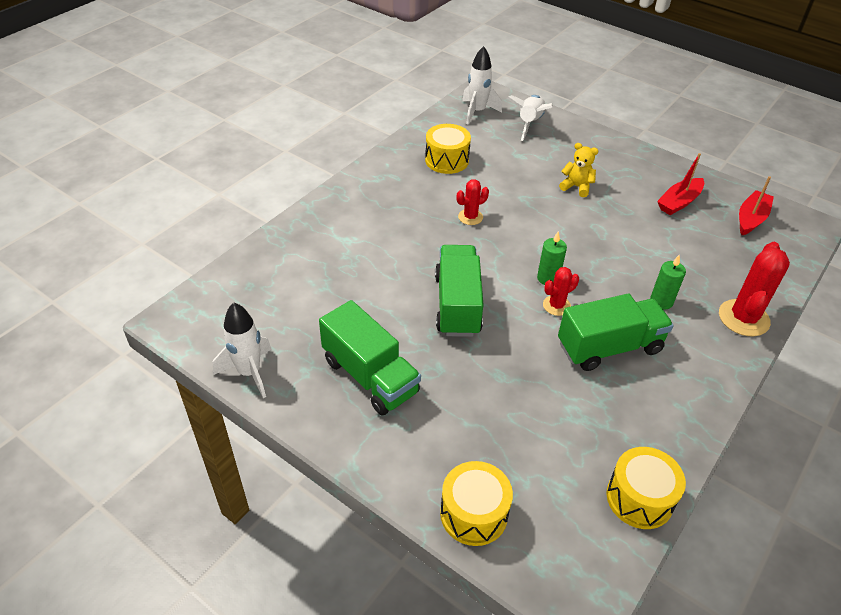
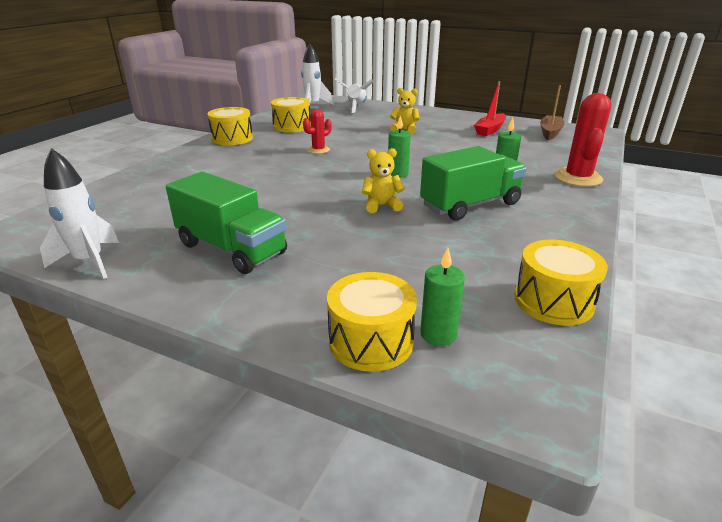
camera: 10 degrees left, 15 degrees down
green truck [435,245,483,337] -> none
red cactus [543,267,579,316] -> none
red boat [739,176,774,235] -> brown boat [540,86,564,140]
none -> yellow drum [207,107,253,145]
none -> yellow teddy bear [362,148,405,213]
none -> green candle [420,248,465,346]

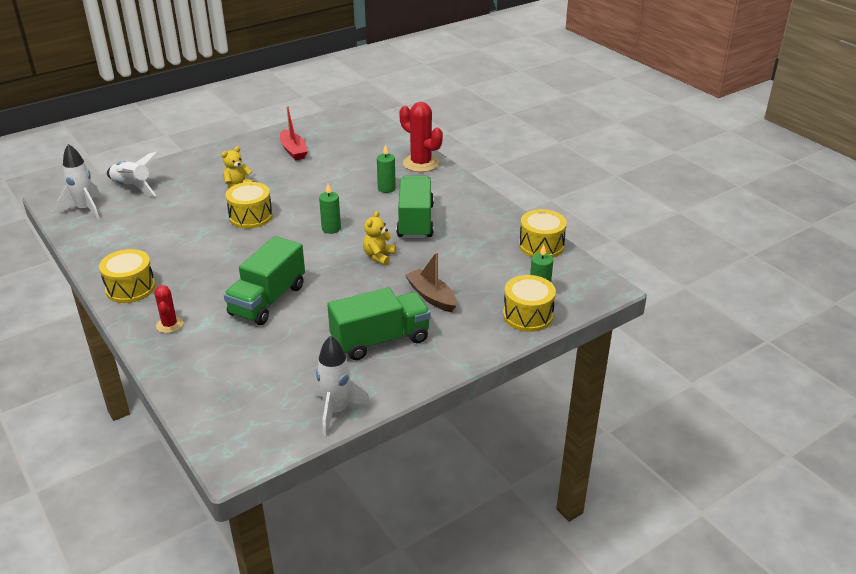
camera: 60 degrees left, 5 degrees up
yellow drum [271,97,311,132] -> yellow drum moved to [226,182,273,229]
red cactus [303,109,332,154] -> red cactus moved to [154,285,183,333]
brown boat [540,86,564,140] -> brown boat moved to [405,252,457,312]
none -> green truck [224,236,305,325]

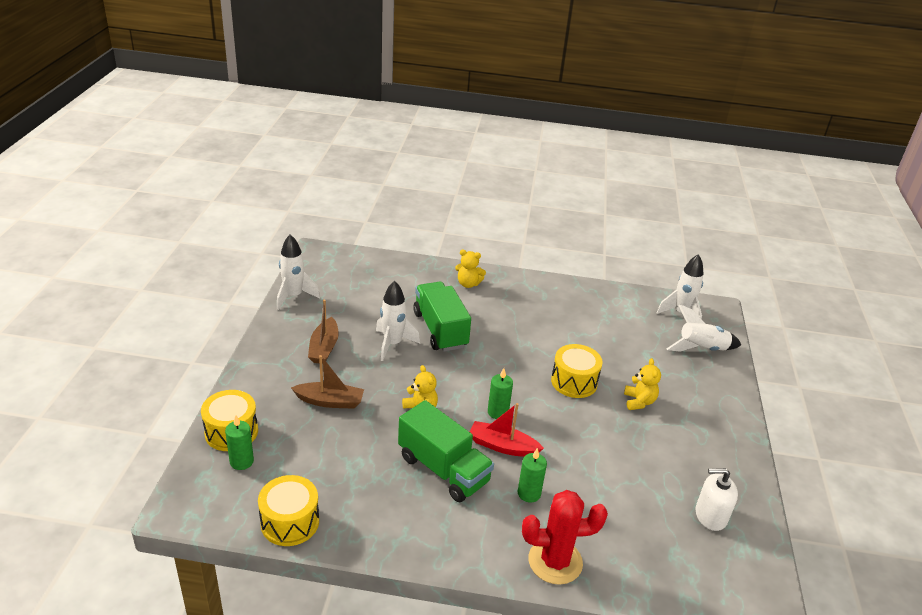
camera: 130 degrees right, 0 degrees up
yellow drum [99,249,155,303] -> none
red cactus [154,285,183,333] -> yellow teddy bear [455,250,486,288]
red boat [280,106,308,161] -> red boat moved to [470,403,544,457]
green truck [327,287,431,360] -> brown boat [308,299,339,364]
none -> white rocket [376,281,420,361]
none -> white soap dispenser [696,468,738,531]

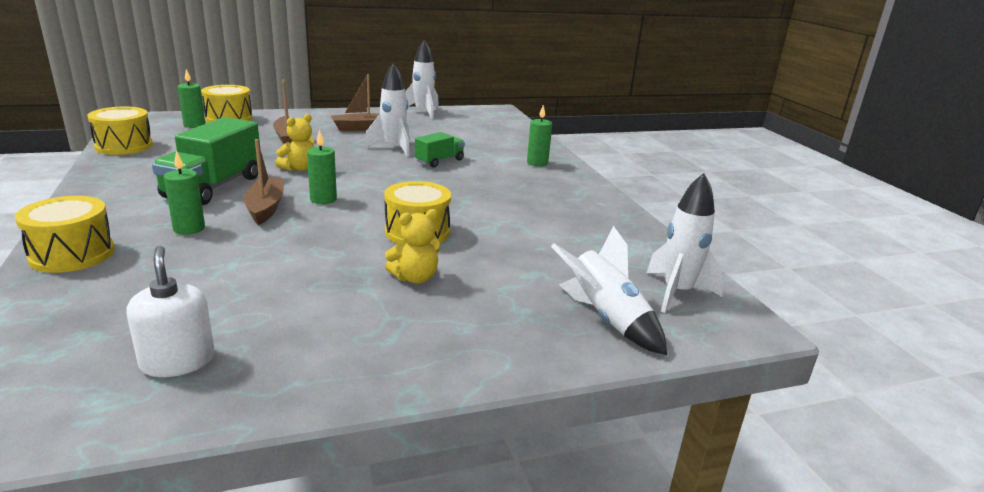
camera: 65 degrees right, 10 degrees down
green truck [413,282,471,352] -> green truck [415,132,465,168], size x0.55
yellow teddy bear [455,250,486,288] -> green candle [527,105,552,167]
red boat [470,403,544,457] -> brown boat [244,139,284,225]
red cactus [522,490,608,585] -> yellow drum [15,196,115,273]

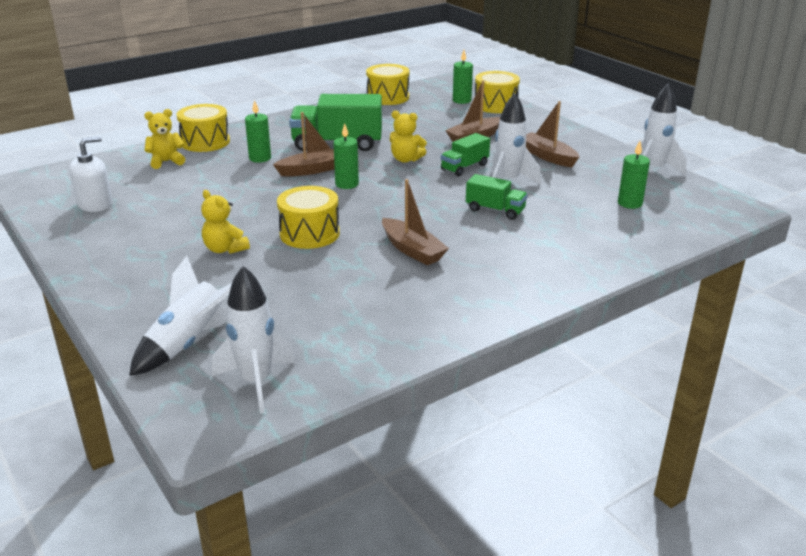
camera: 75 degrees right, 5 degrees up
green candle [527,105,552,167] -> green candle moved to [618,141,650,209]
none -> yellow teddy bear [144,109,185,169]
none -> brown boat [382,179,449,265]
none -> green truck [441,133,490,176]

